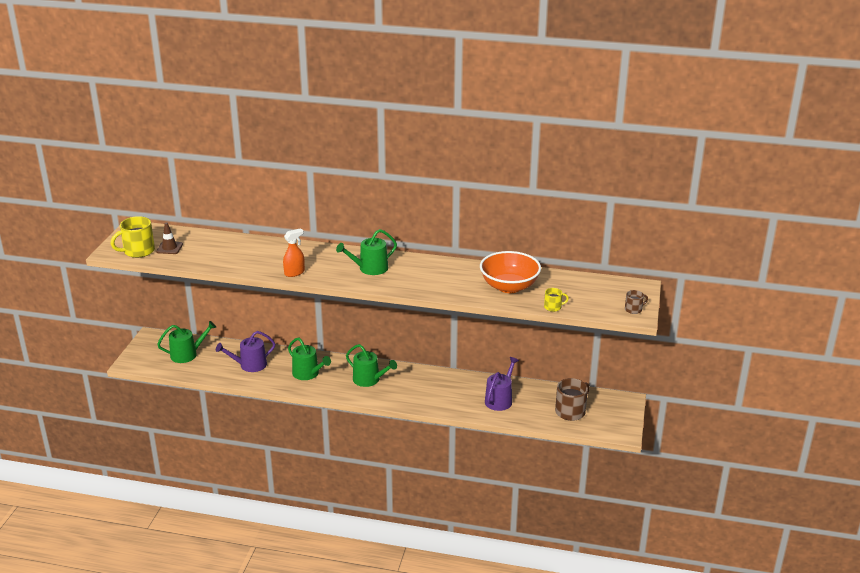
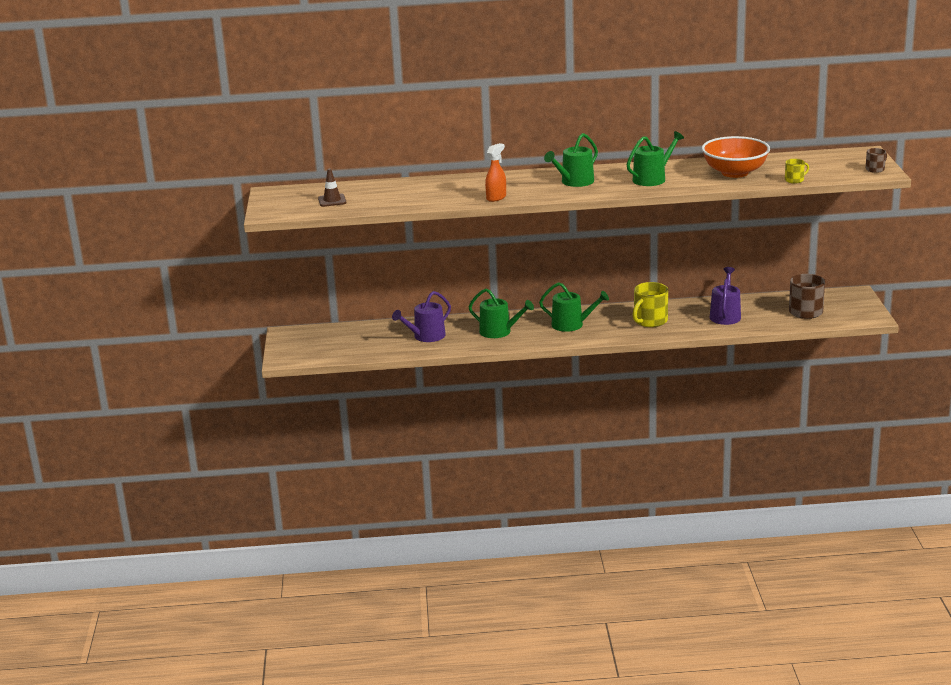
camera: 15 degrees left, 5 degrees down
yellow mug [111,216,155,258] -> yellow mug moved to [632,282,668,327]
green watering can [157,321,216,363] -> green watering can moved to [627,131,684,186]

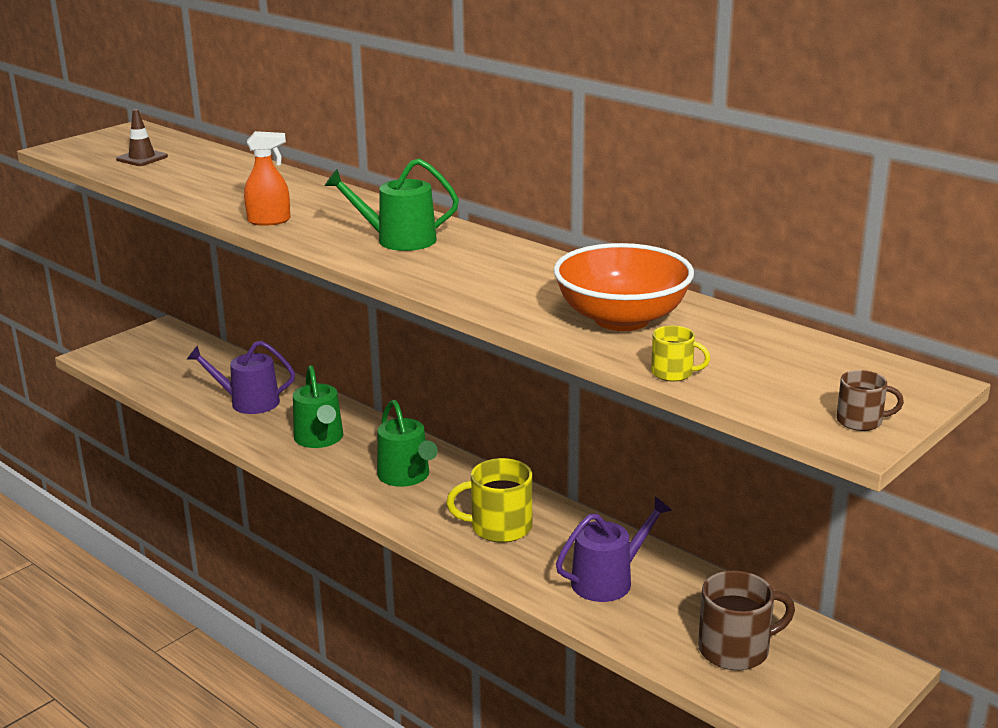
camera: 45 degrees right, 0 degrees up
green watering can [627,131,684,186] -> none

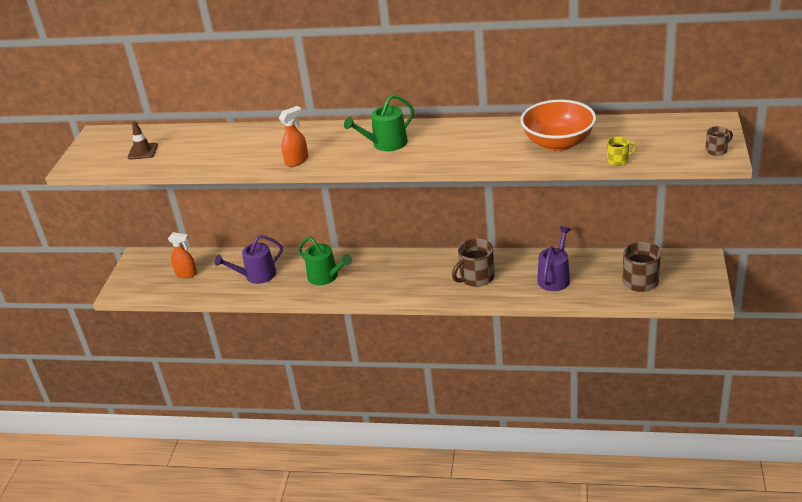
camera: 30 degrees left, 10 degrees up
green watering can [377,400,438,487] -> none
yellow mug [446,458,532,543] -> brown mug [452,238,495,287]
none -> orange spray bottle [168,232,197,278]

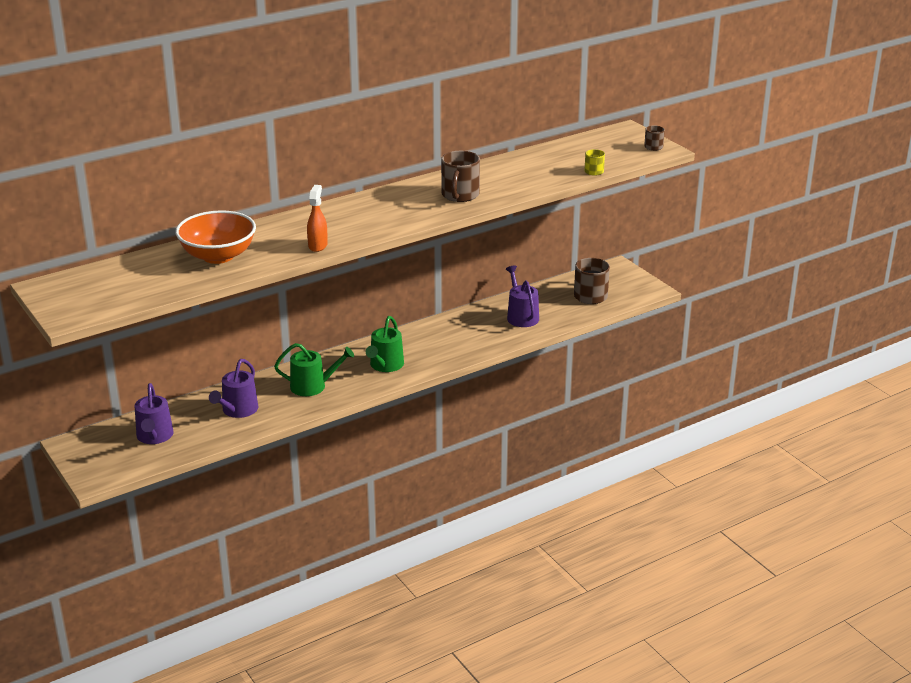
camera: 45 degrees left, 5 degrees down
brown traffic cone [128,121,158,160] -> none
orange spray bottle [168,232,197,278] -> purple watering can [135,383,174,444]
green watering can [344,94,414,151] -> green watering can moved to [366,316,404,372]
brown mug [452,238,495,287] -> brown mug moved to [441,151,480,202]
orange bowl [520,100,596,151] -> orange bowl moved to [176,211,256,264]

